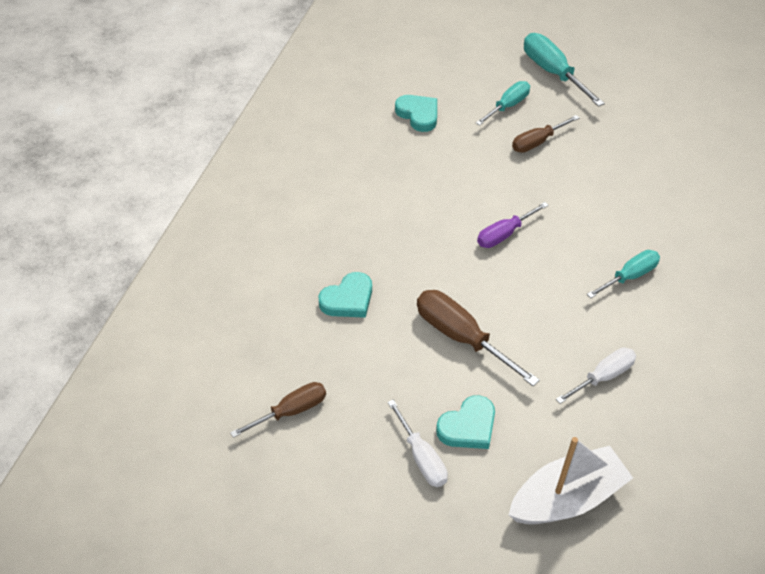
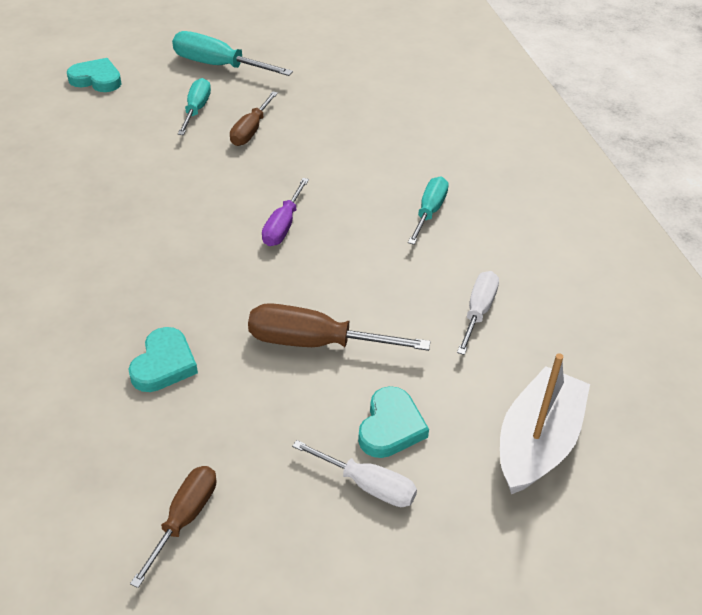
camera: 35 degrees left, 5 degrees down
turquoise heart [395,95,437,132] -> turquoise heart moved to [67,58,122,92]

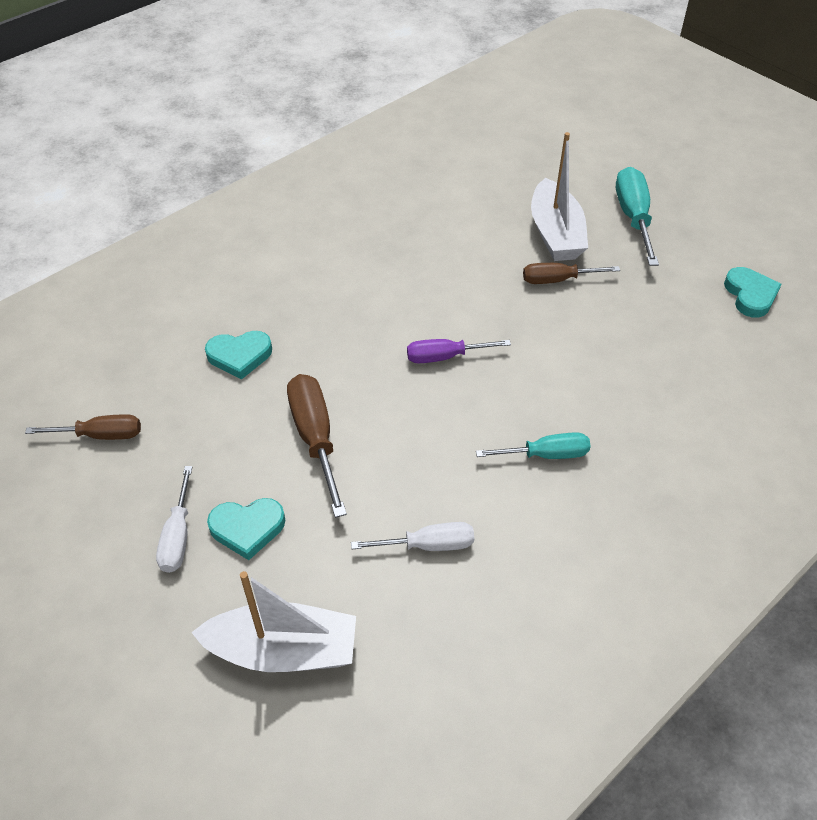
camera: 65 degrees right, 5 degrees up
turquoise heart [67,58,122,92] -> turquoise heart moved to [724,267,782,318]
turquoise screwdriver [178,78,211,135] -> white boat [531,132,588,261]

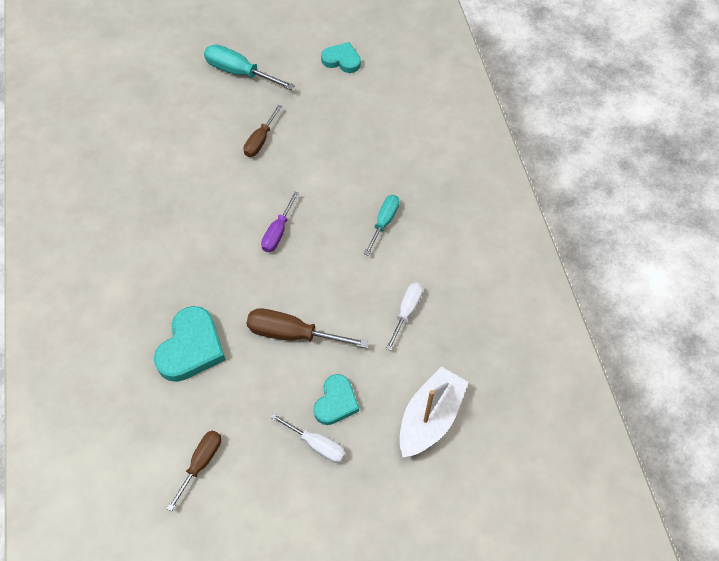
camera: 60 degrees left, 10 degrees up
turquoise heart [205,331,272,380] -> turquoise heart [154,306,226,382], size x1.56
white boat [531,132,588,261] -> none

